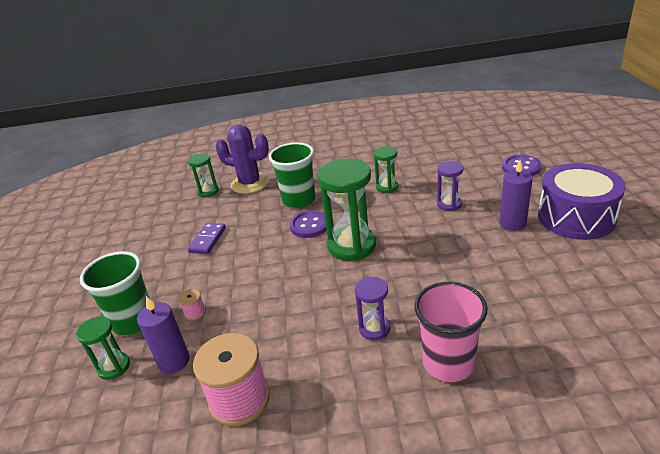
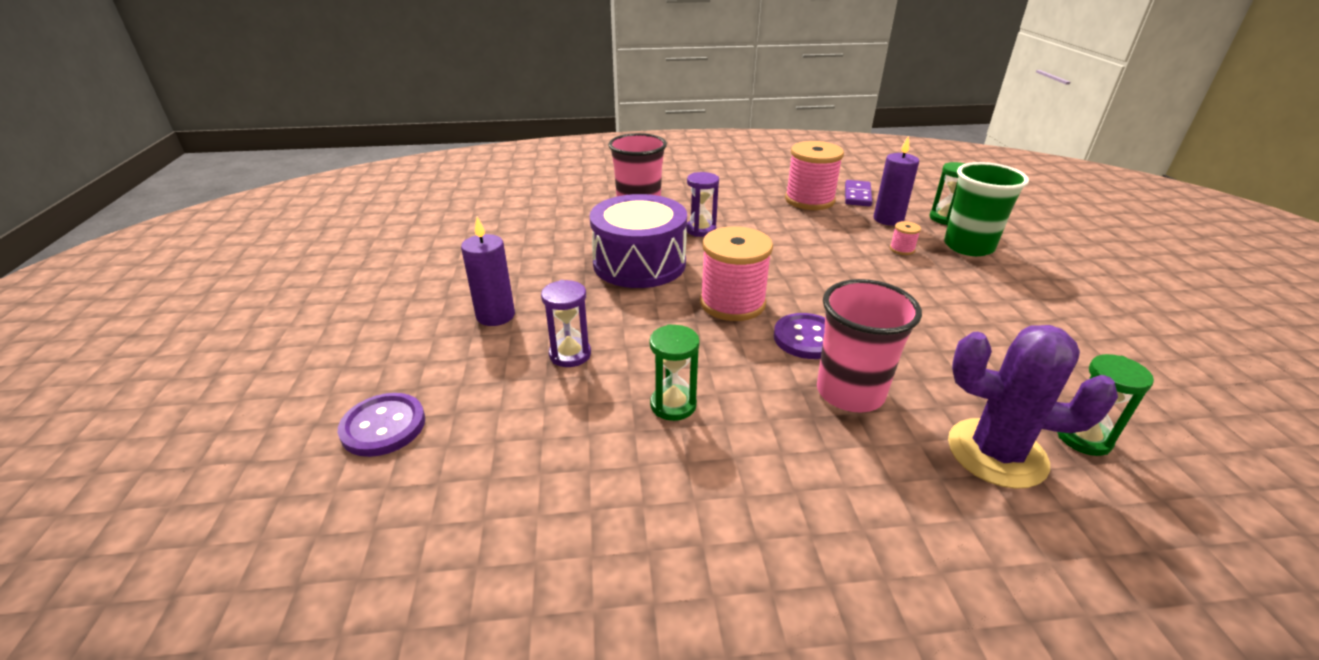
camera: 175 degrees right, 0 degrees up
purple domino [188,223,226,254] -> purple domino moved to [845,180,872,207]
green cup [269,142,315,208] -> pink cup [817,279,922,413]
green hourglass [318,158,376,261] -> pink spool [700,226,773,321]
purple drum [538,163,625,240] -> purple drum moved to [590,194,687,288]

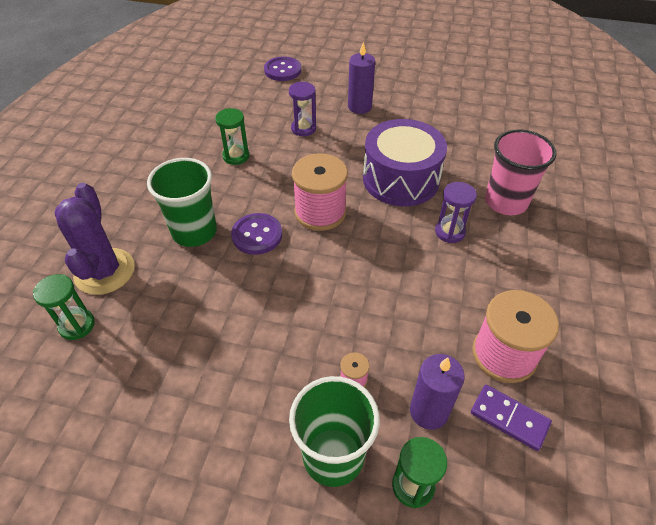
camera: 110 degrees right, 15 degrees up
pink cup [817,279,922,413] -> green cup [147,158,217,247]
purple cactus [948,325,1118,489] -> purple cactus turned 45 degrees counterclockwise [54,183,134,295]

